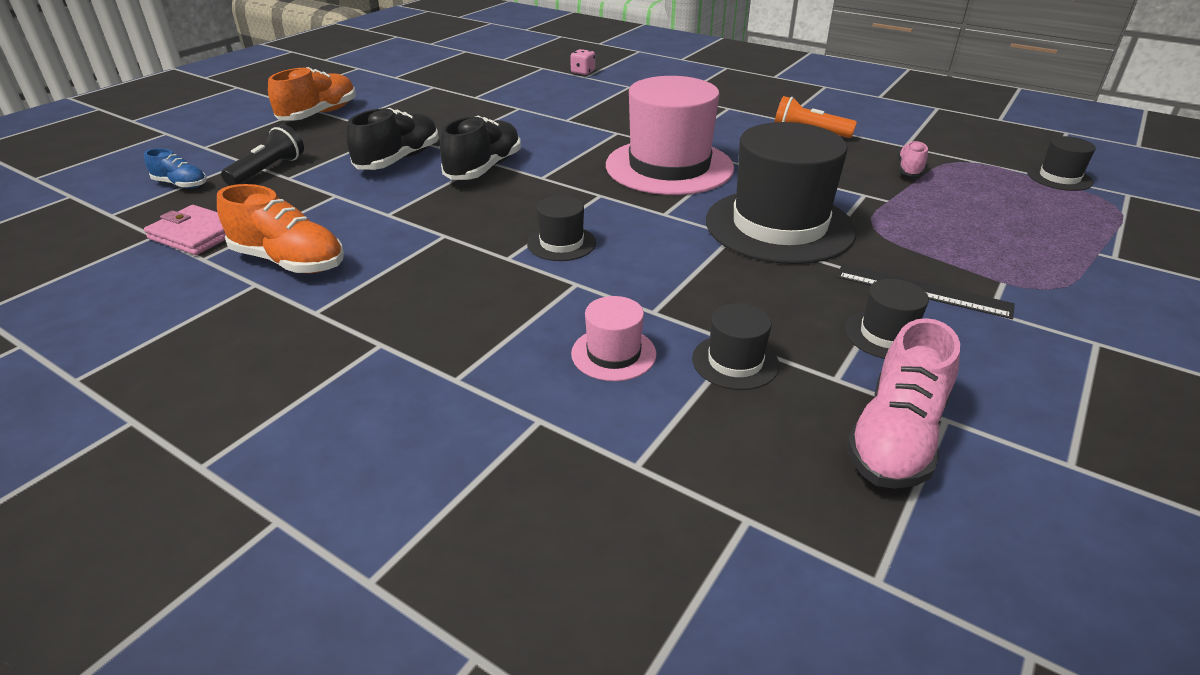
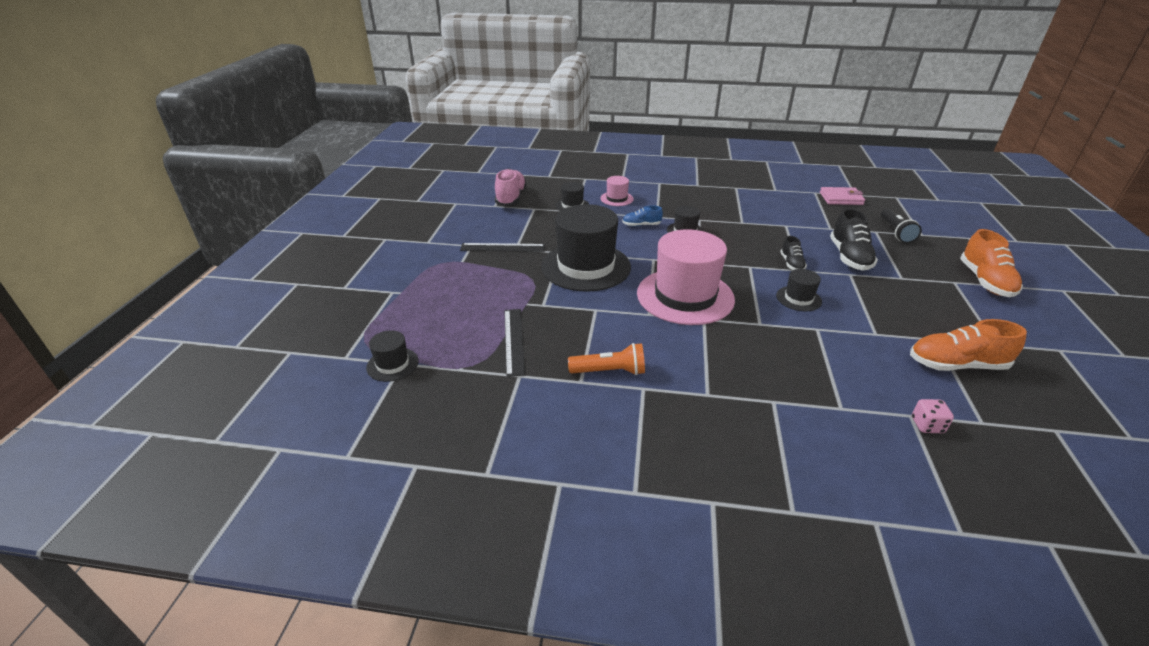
camera: 155 degrees right, 0 degrees up
blue shoe [144,148,207,188] -> blue shoe moved to [622,205,663,227]
orange shoe [217,184,344,273] -> orange shoe moved to [910,319,1027,371]
black shoe [440,116,521,180] -> black shoe [780,236,807,270], size x0.56
black hat [845,279,929,359] -> black hat moved to [776,269,822,311]
pink shoe [898,141,928,177] -> black ruler [504,309,525,377]

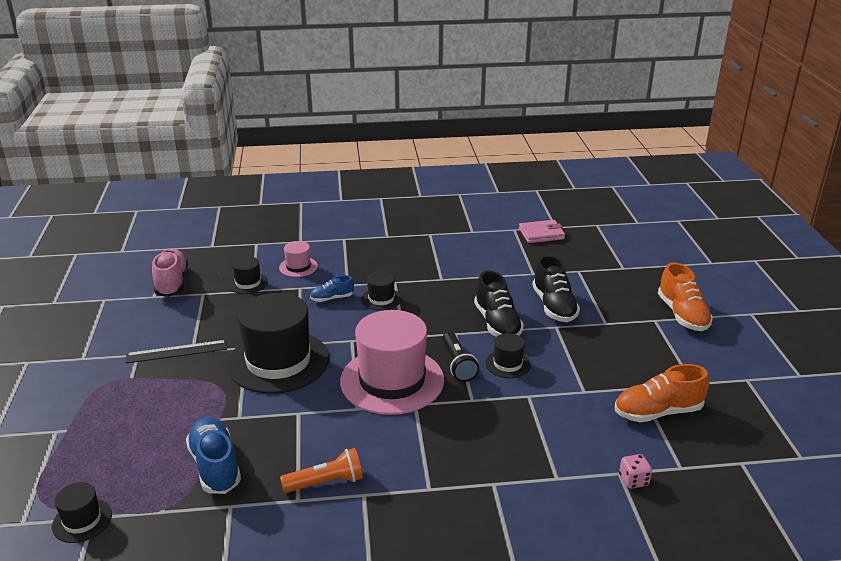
camera: 15 degrees left, 5 degrees down
black ruler [504,309,525,377] -> blue shoe [186,417,241,494]
black shoe [780,236,807,270] -> black shoe [474,271,524,337], size x1.78
black flashlight [881,208,922,243] -> black flashlight moved to [442,332,479,382]

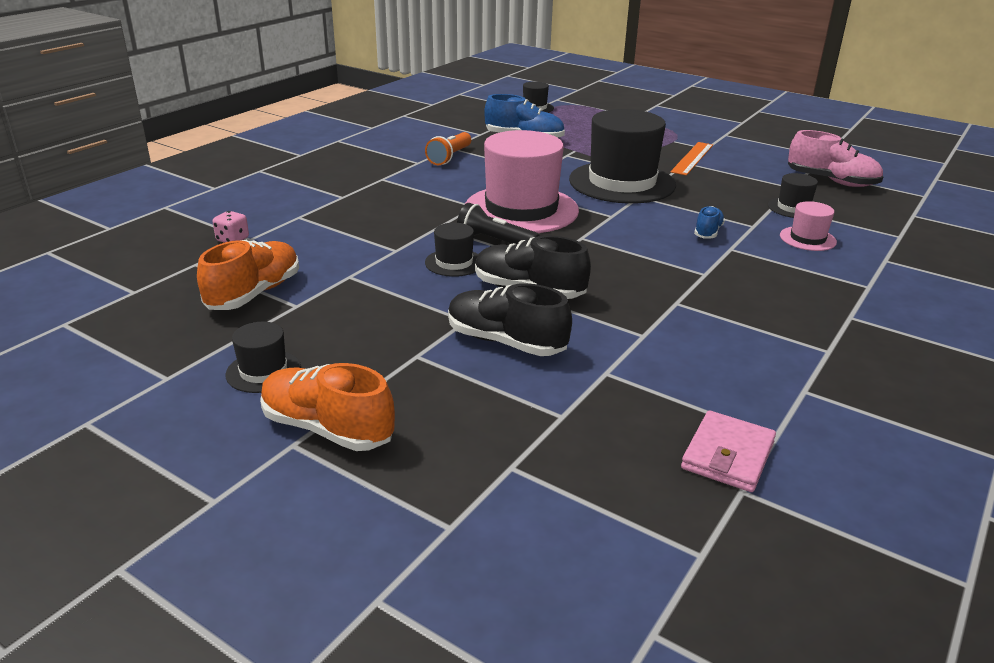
camera: 130 degrees right, 0 degrees up
black ruler [125,340,227,363] -> orange ruler [670,142,713,175]
black hat [361,271,402,311] -> black hat moved to [225,322,301,393]

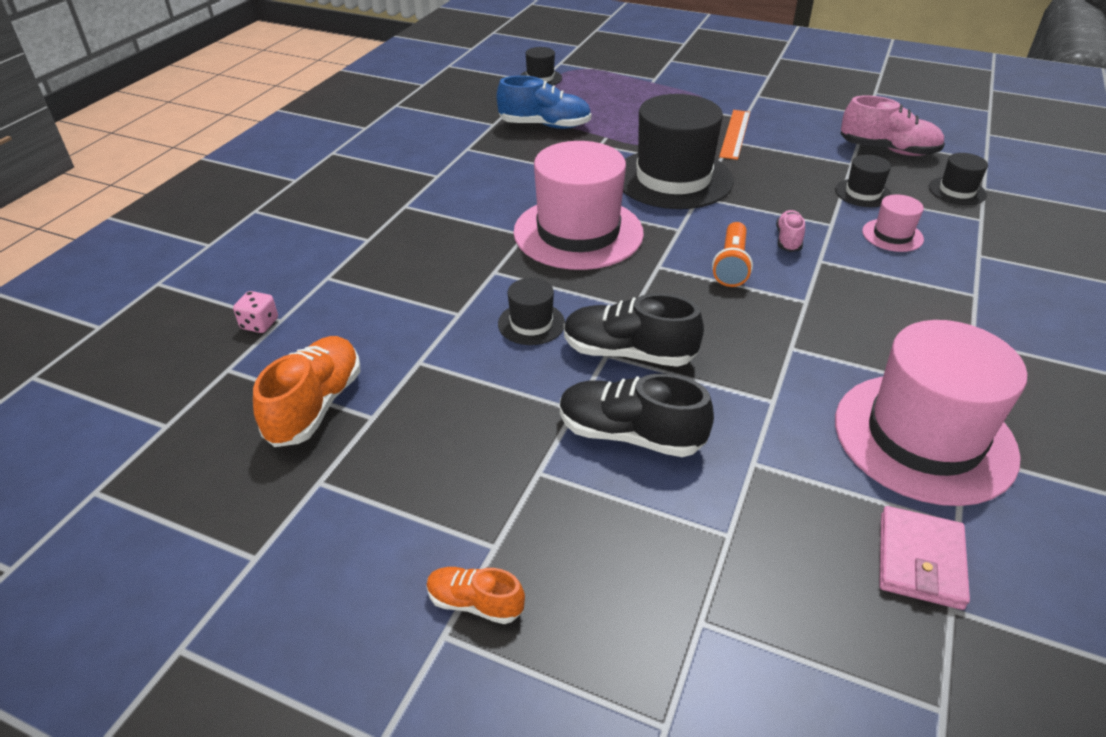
camera: 10 degrees left, 10 degrees up
black hat [225,322,301,393] -> black hat moved to [929,153,988,205]
orange shoe [260,363,395,451] -> orange shoe [426,567,525,624], size x0.56
orange flashlight [425,132,471,165] -> orange flashlight moved to [712,222,753,287]
black flashlight [457,203,539,244] -> none
blue shoe [694,206,725,238] -> pink shoe [776,210,805,252]
none -> pink hat [835,320,1027,506]

